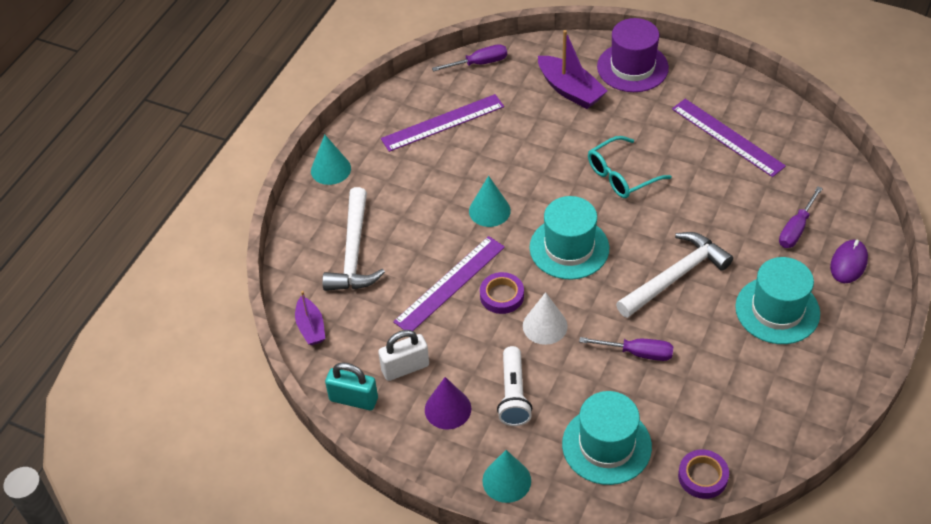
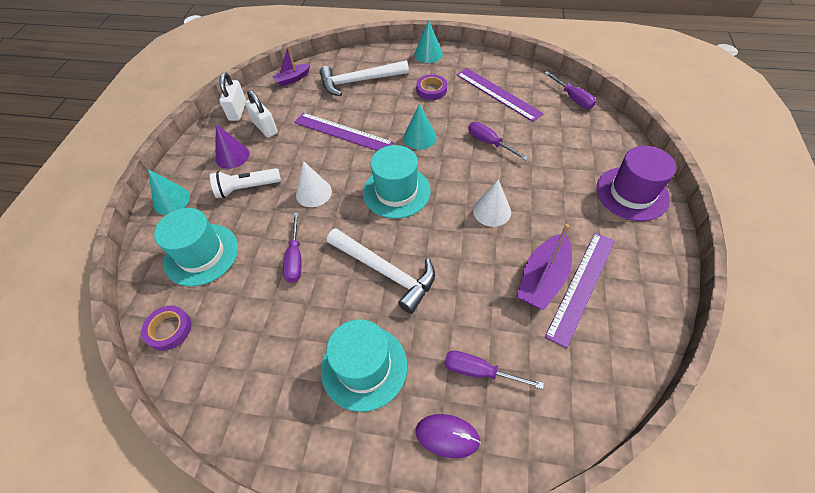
camera: 75 degrees right, 5 degrees up
turquoise padlock [325,362,378,410] -> white padlock [219,72,246,121]
purple tape [480,272,524,314] -> purple tape moved to [416,74,447,100]
purple boat [538,30,608,109] -> purple boat moved to [517,224,572,310]
turquoise glasses [588,136,672,198] -> white cone [473,179,511,227]
none -> purple screwdriver [468,122,528,161]

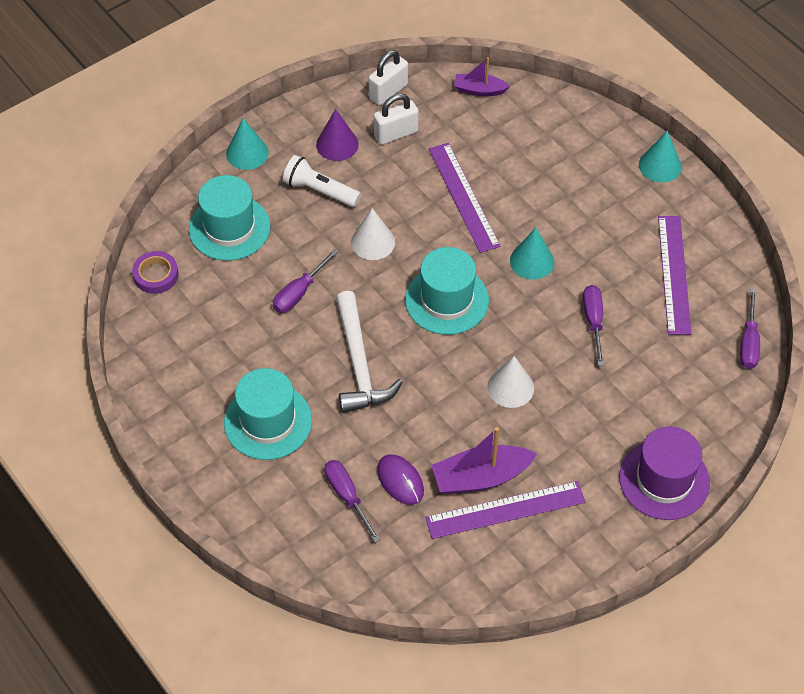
camera: 40 degrees right, 0 degrees up
white padlock [245,90,278,138] -> white padlock turned 60 degrees clockwise [374,93,419,145]
white hammer [319,60,409,96] -> none
purple tape [416,74,447,100] -> none
purple mouse [416,414,481,458] -> purple mouse moved to [377,455,424,505]

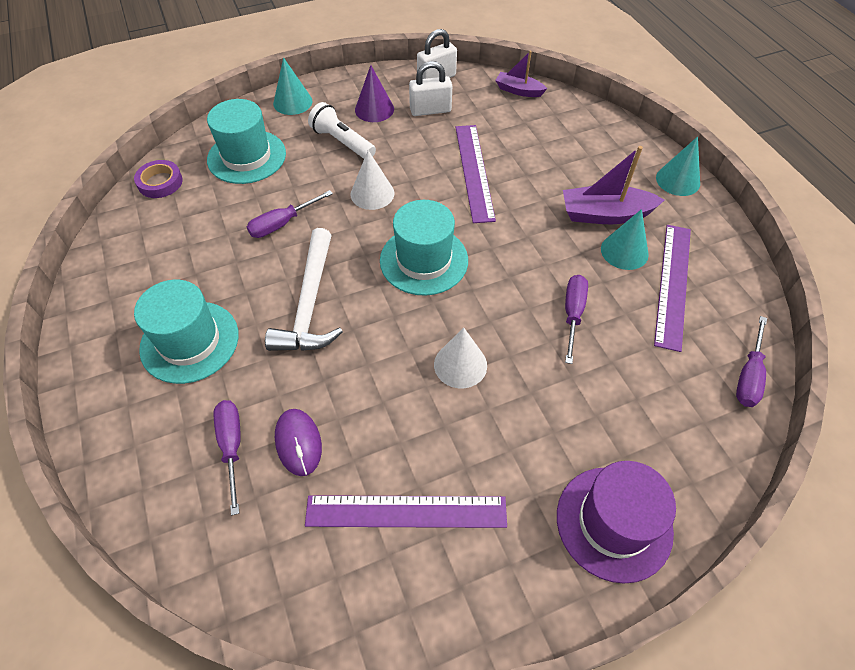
camera: 15 degrees right, 0 degrees up
purple boat [431,427,537,495] -> purple boat moved to [563,146,664,224]
turquoise cone [510,228,554,280] -> turquoise cone moved to [601,209,649,270]

